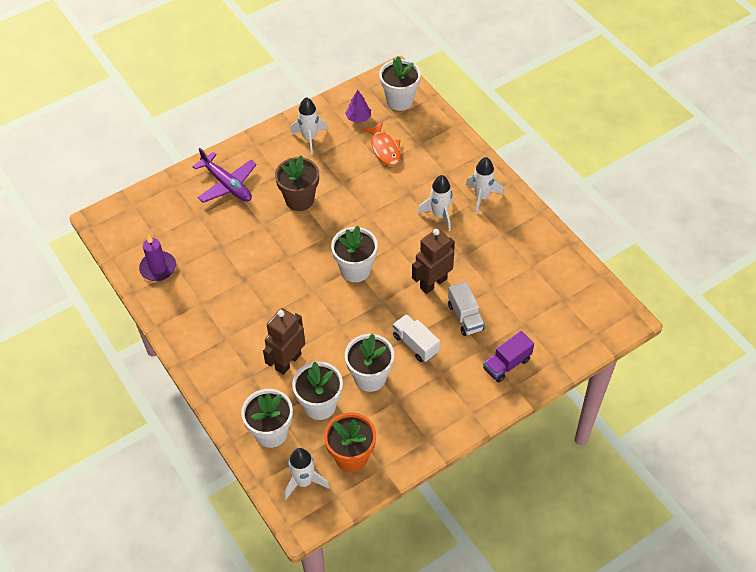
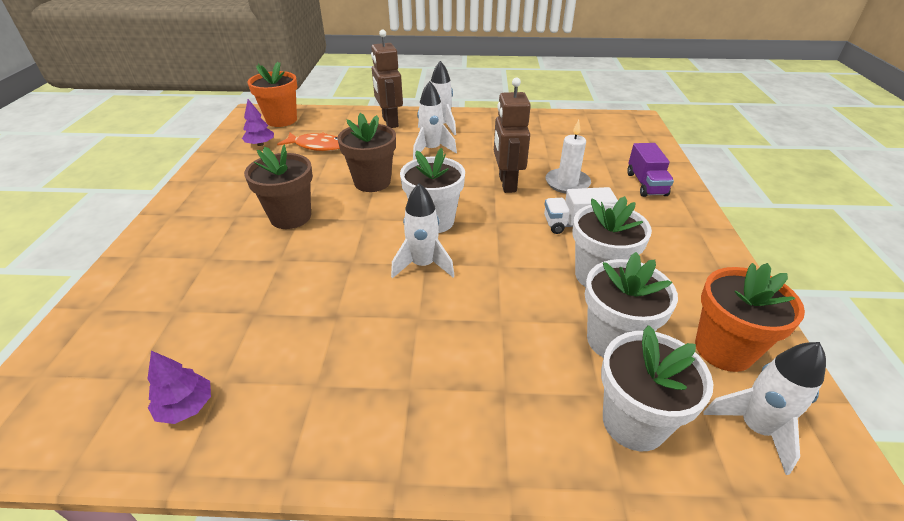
camera: 55 degrees left, 15 degrees down
purple candle [139,235,176,281] -> purple tree [148,351,211,424]
purple plane [192,148,257,203] -> none
brown robot [263,308,305,375] -> brown robot moved to [371,30,403,128]
white rocket [290,97,328,155] -> white rocket moved to [391,183,455,278]
white flower pot [379,56,421,111] -> orange flower pot [247,62,297,127]
white truck [448,281,485,336] -> white candle [546,120,591,194]
none -> brown flower pot [337,113,396,192]

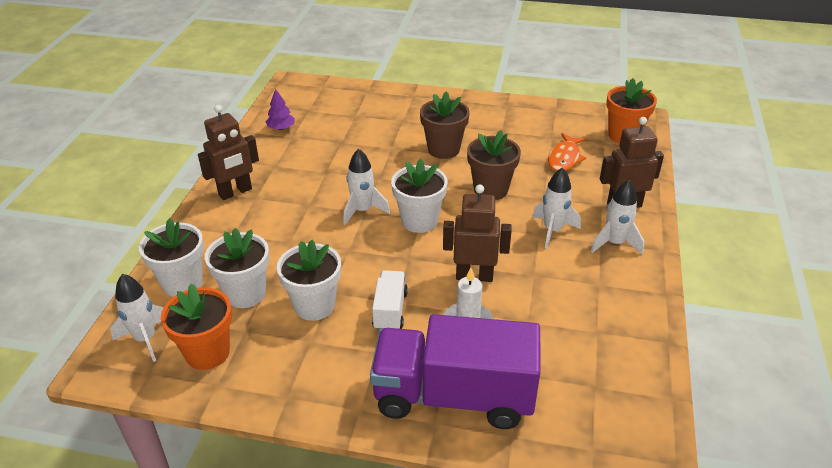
camera: 100 degrees right, 0 degrees up
purple tree [242,99,274,146] -> none
purple truck [627,143,674,197] -> purple truck [370,314,540,429], size x2.16
none -> brown robot [198,105,259,200]

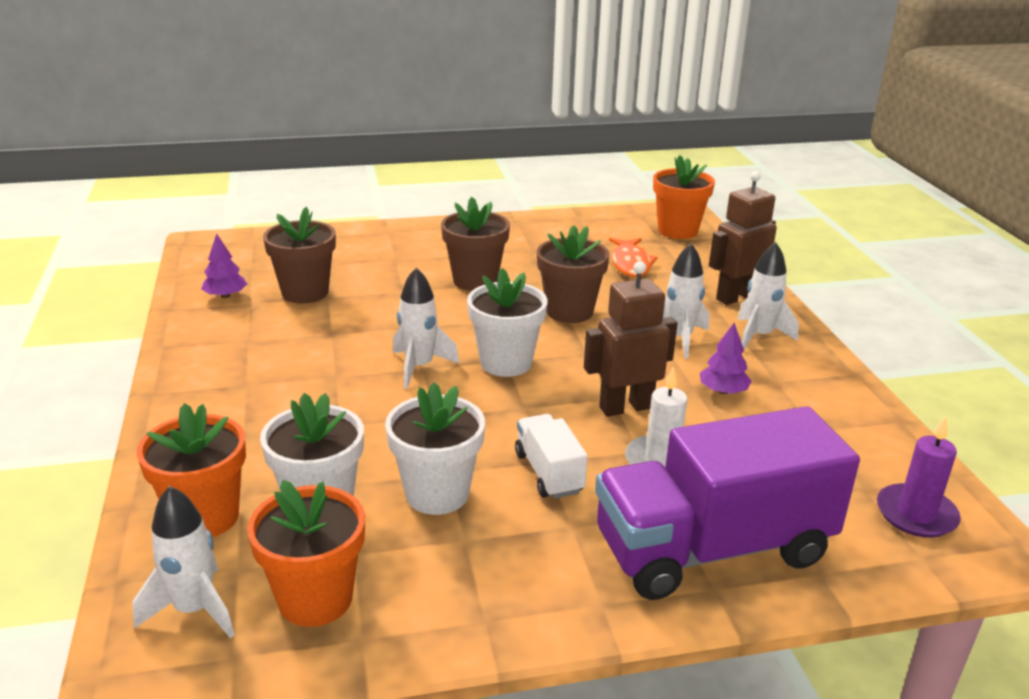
camera: 25 degrees left, 10 degrees down
white flower pot [139,218,204,297] -> orange flower pot [136,403,246,537]
brown robot [198,105,259,200] -> none
none -> brown flower pot [263,207,336,303]
none -> purple tree [700,323,752,394]
none -> purple candle [877,416,961,538]

